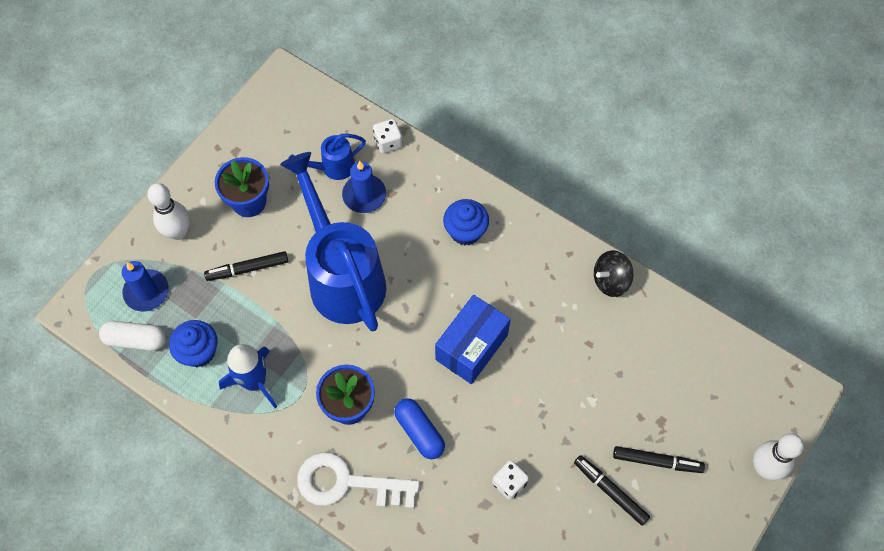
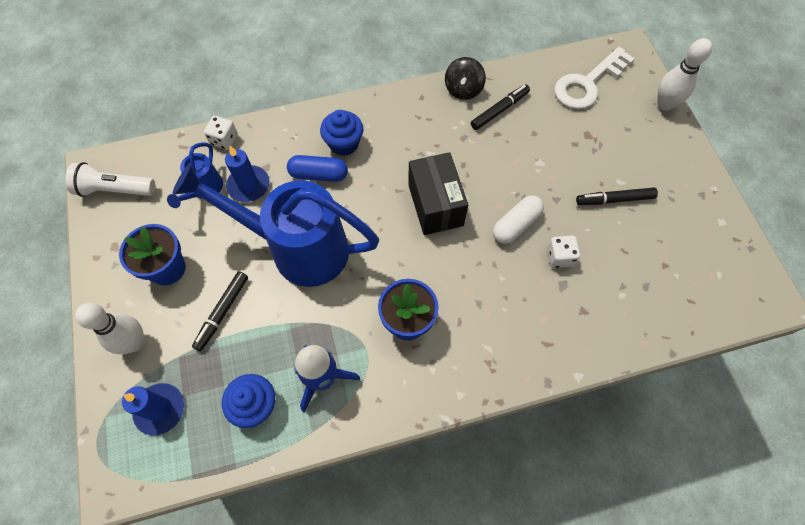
camera: 50 degrees left, 0 degrees up
white capsule [99,321,166,351] -> white capsule moved to [493,195,544,244]
white key [297,452,420,509] -> white key moved to [555,47,635,109]
blue capsule [394,398,445,459] -> blue capsule moved to [287,155,348,182]
blue box [435,295,511,384] -> black box [408,152,468,235]
black marker [613,446,705,473] -> black marker moved to [471,84,530,130]
none -> white flashlight [65,162,155,197]

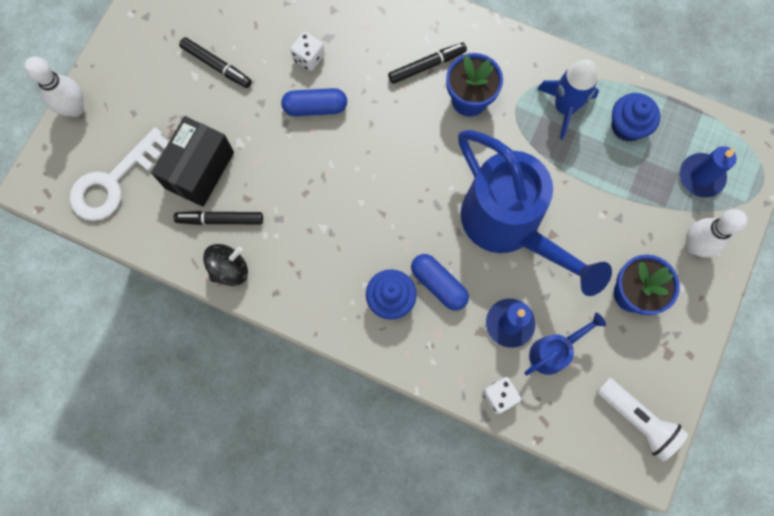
camera: 140 degrees left, 10 degrees up
black marker [192,271,248,351] -> black marker moved to [388,42,467,84]
black box [408,152,468,235] -> black box moved to [151,116,234,207]
white capsule [493,195,544,244] -> blue capsule [281,88,347,116]
white key [555,47,635,109] -> white key turned 135 degrees clockwise [69,127,169,221]

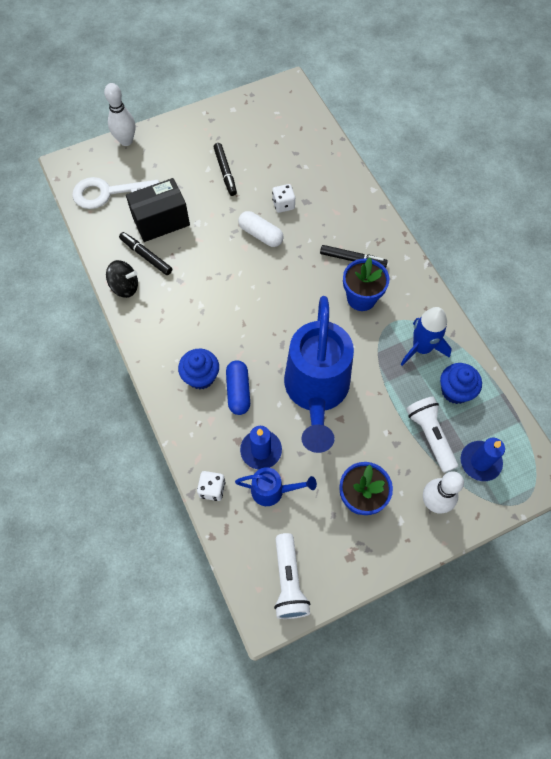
camera: 40 degrees right, 10 degrees down
blue capsule [281,88,347,116] -> white capsule [238,211,283,247]
none -> white flashlight [406,397,458,473]

